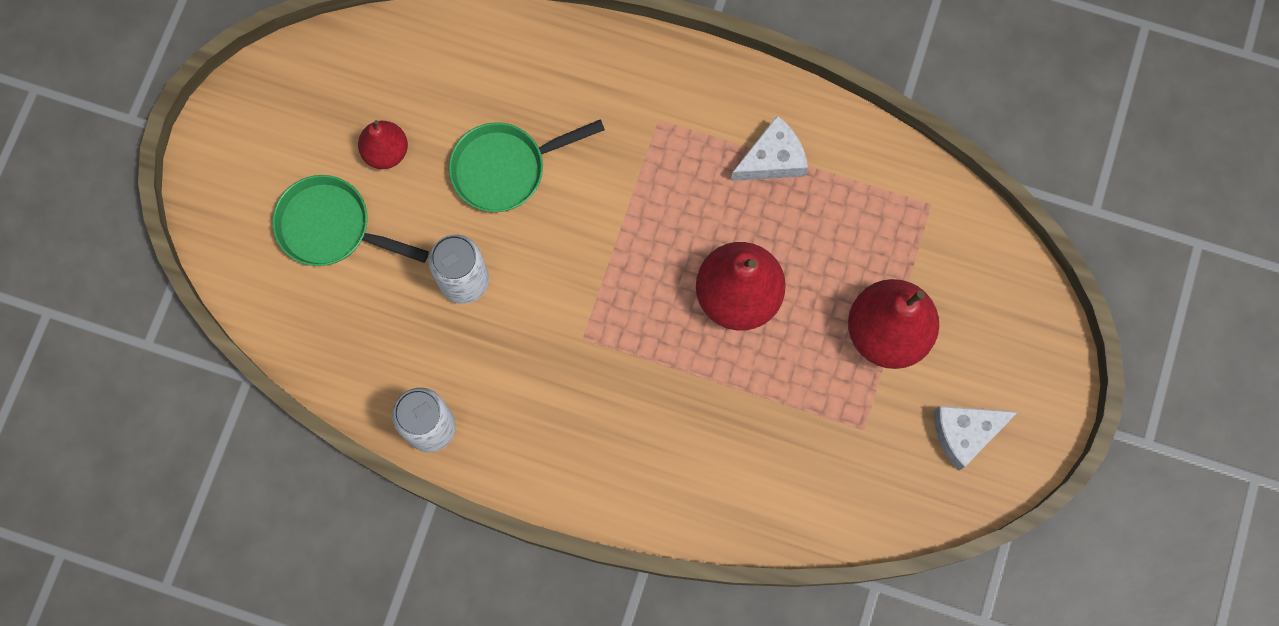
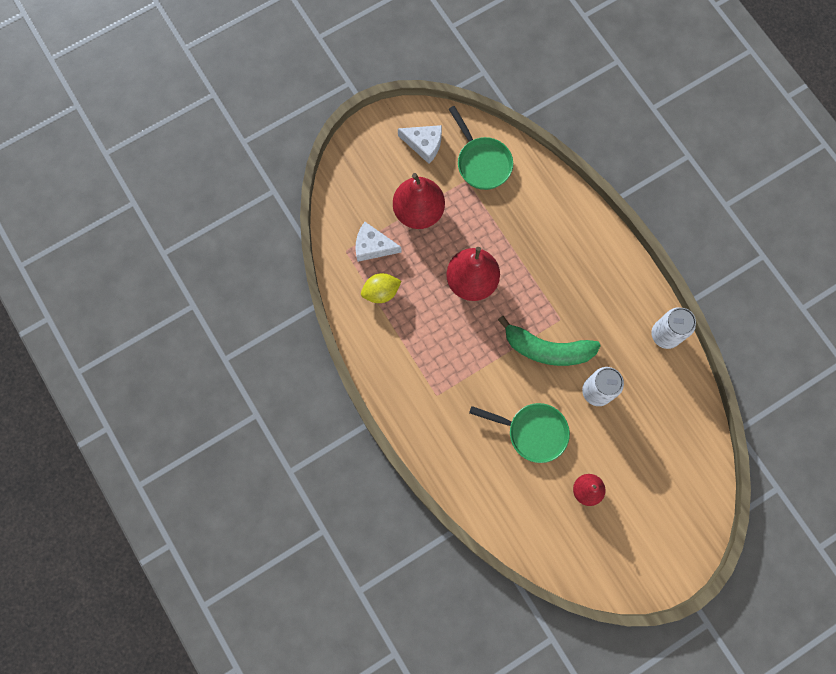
camera: 140 degrees left, 0 degrees up
green pan [272,175,429,266] -> green pan moved to [449,106,513,190]
white cheese [731,115,808,181] -> white cheese moved to [356,222,402,262]
none -> yellow lemon [361,273,401,303]
none -> green banana [498,316,601,366]

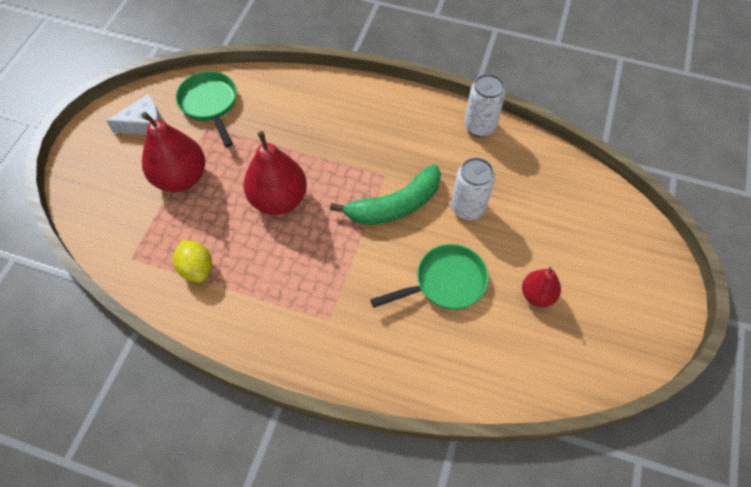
camera: 40 degrees left, 15 degrees down
white cheese [356,222,402,262] -> none
yellow lemon [361,273,401,303] -> yellow lemon turned 60 degrees counterclockwise [173,240,212,282]
green pan [449,106,513,190] -> green pan turned 135 degrees counterclockwise [176,71,237,147]

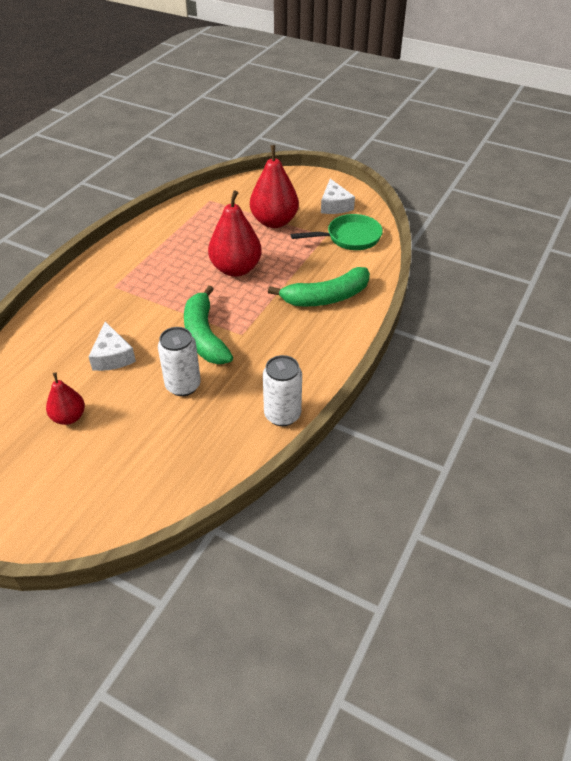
camera: 100 degrees right, 15 degrees down
yellow lemon [173,240,212,282] -> none
green pan [370,244,489,310] -> white cheese [88,322,136,371]
none -> green banana [268,267,370,307]

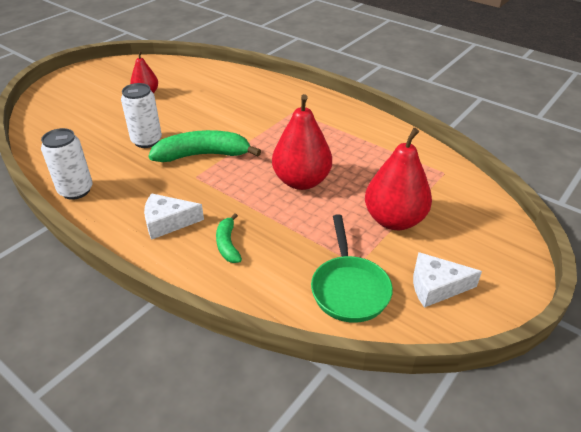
camera: 100 degrees right, 5 degrees down
white cheese [88,322,136,371] -> white cheese moved to [144,193,204,240]
green banana [268,267,370,307] -> green banana [216,213,242,263], size x0.52

